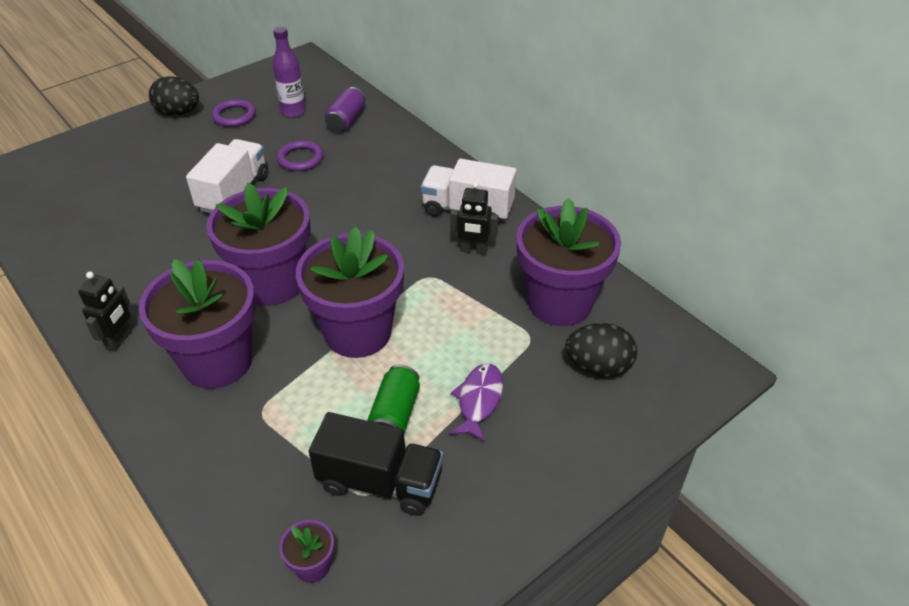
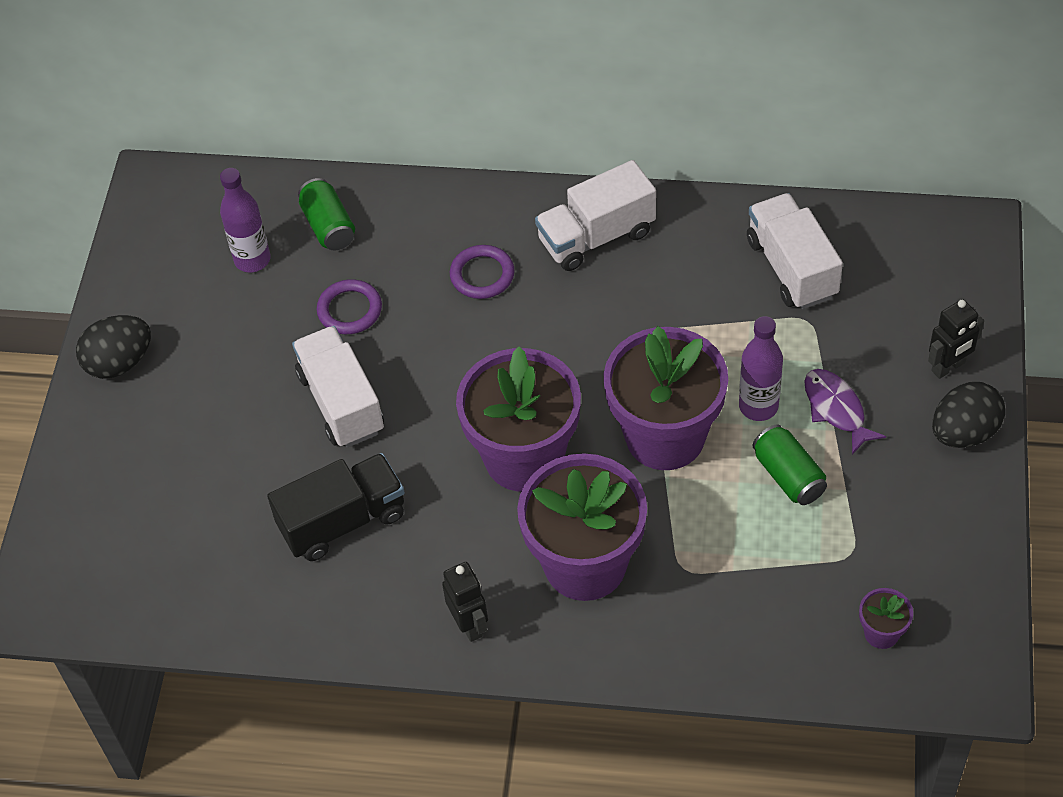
camera: 40 degrees left, 10 degrees up
purple ring [212,99,256,127] -> purple ring moved to [450,245,515,299]
black truck [309,412,443,516] -> black truck moved to [267,453,405,561]
purple can [325,87,365,132] -> green can [298,178,355,250]
black robot [450,182,499,255] -> black robot moved to [928,299,984,379]
purple flower pot [516,198,621,326] -> white truck [747,193,843,309]
black egg [565,323,637,377] -> black egg moved to [932,382,1005,448]
none -> purple bottle [739,316,783,421]

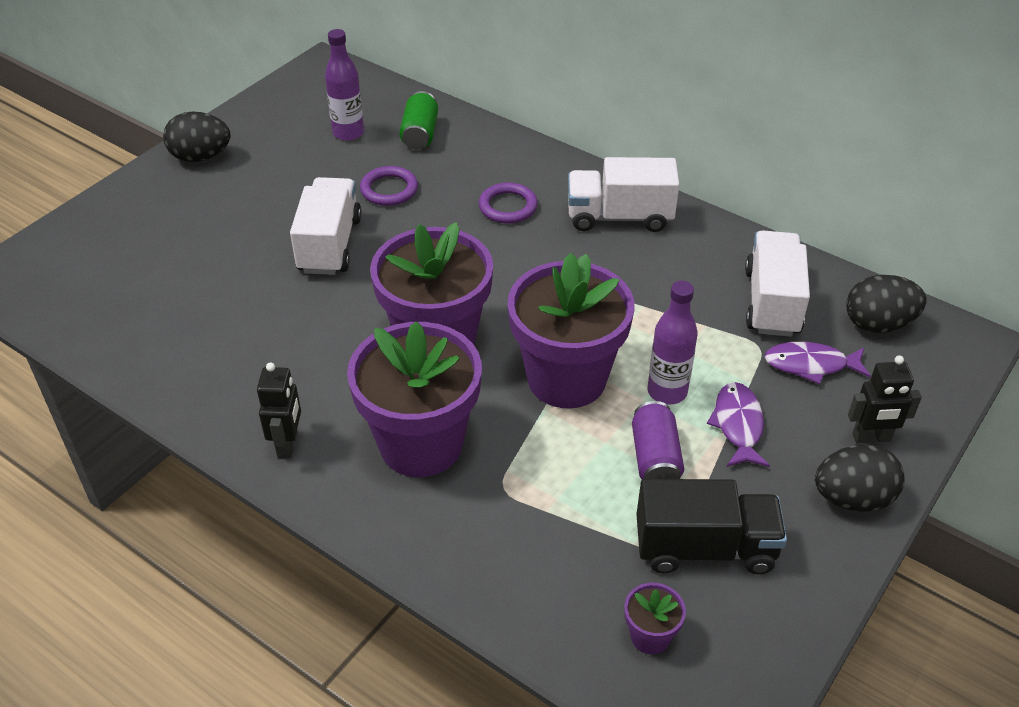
camera: 25 degrees right, 10 degrees down
black truck [267,453,405,561] -> black truck moved to [636,479,787,574]
green can [753,425,827,505] -> purple can [632,401,684,479]
none -> purple fish [764,342,871,384]
none -> black egg [846,275,927,333]

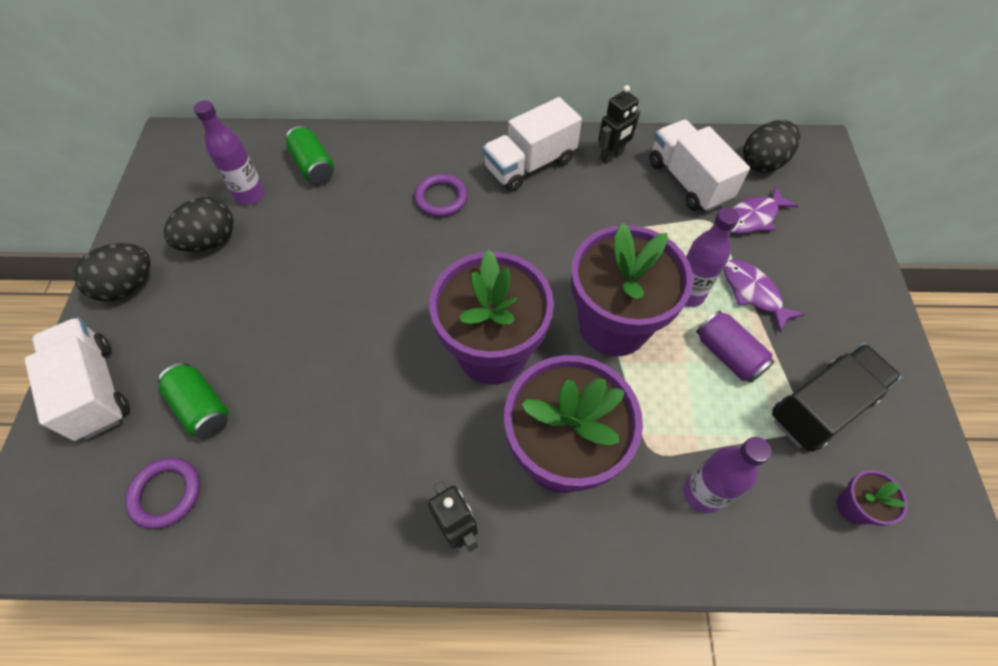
camera: 35 degrees left, 15 degrees up
white truck [290,177,362,275] -> white truck moved to [24,317,130,441]
purple ring [360,166,418,206] -> purple ring moved to [125,458,200,529]
black egg [815,444,905,512] -> black egg moved to [164,197,234,252]
black robot [848,356,922,443] -> black robot moved to [598,85,640,164]
none -> green can [158,363,228,438]
none -> purple bottle [684,437,771,513]

